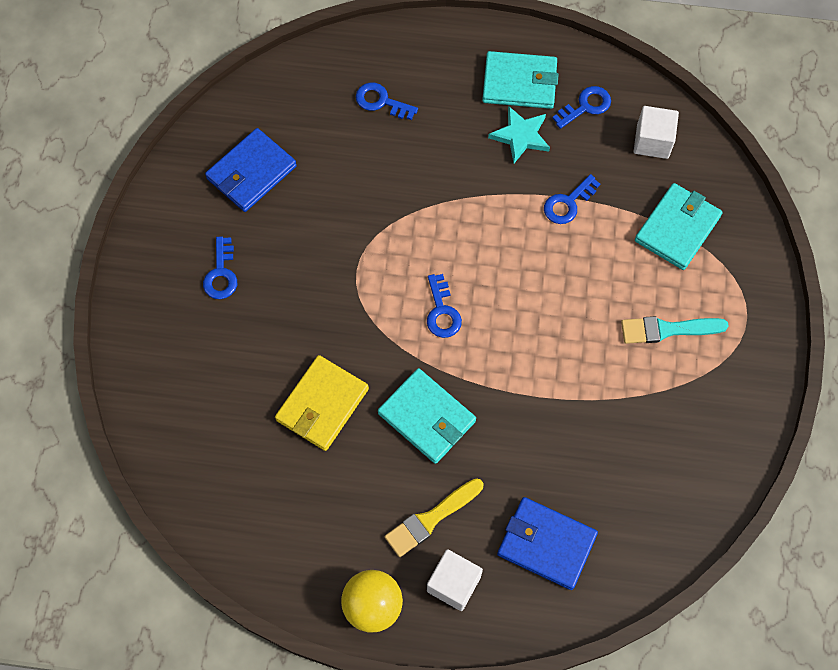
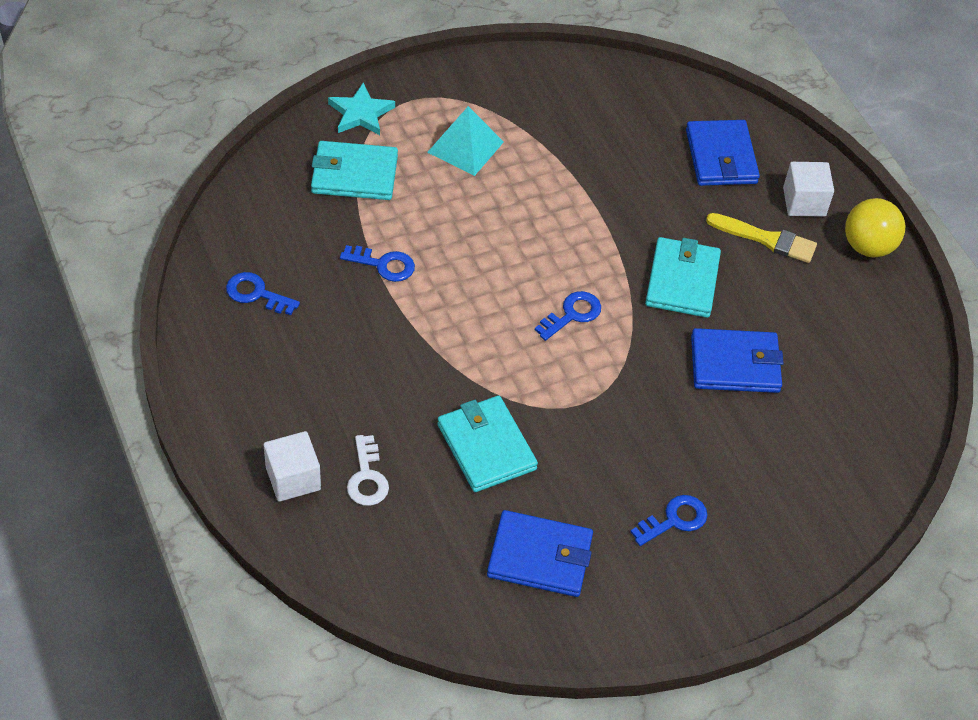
camera: 125 degrees left, 15 degrees down
yellow wallet [275,355,369,451] -> blue wallet [691,328,784,393]
blue key [356,83,418,120] -> white key [347,435,389,506]
turquoise wallet [482,51,559,109] -> turquoise wallet moved to [437,396,538,492]
turquoise star [488,106,550,163] -> turquoise star moved to [328,82,395,135]
turquoise brush [621,316,728,344] -> turquoise pyramid [427,106,504,176]
white cube [634,106,679,159] -> white cube moved to [264,431,321,502]

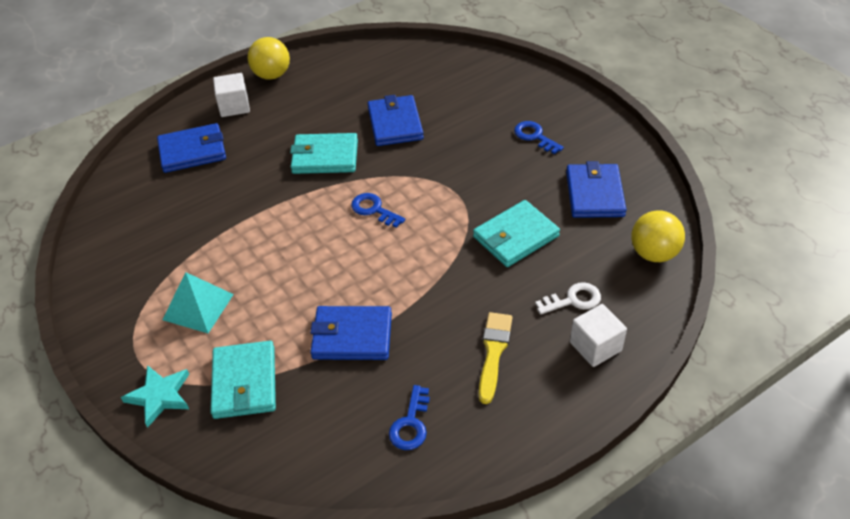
camera: 95 degrees left, 5 degrees down
blue key [340,245,415,282] -> blue wallet [310,306,392,360]
yellow brush [706,213,817,263] -> yellow brush moved to [479,312,513,404]
none -> yellow ball [631,210,685,262]

